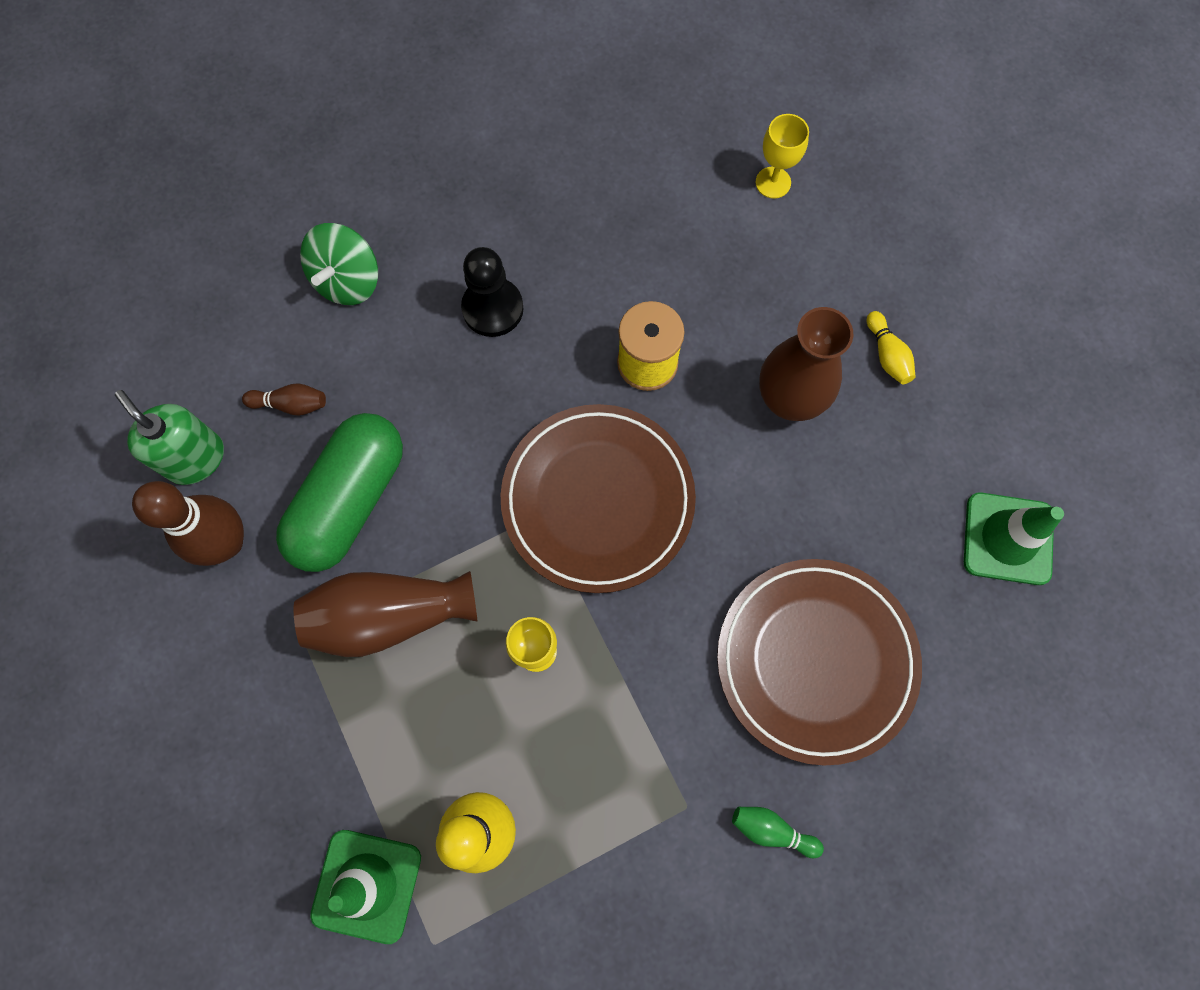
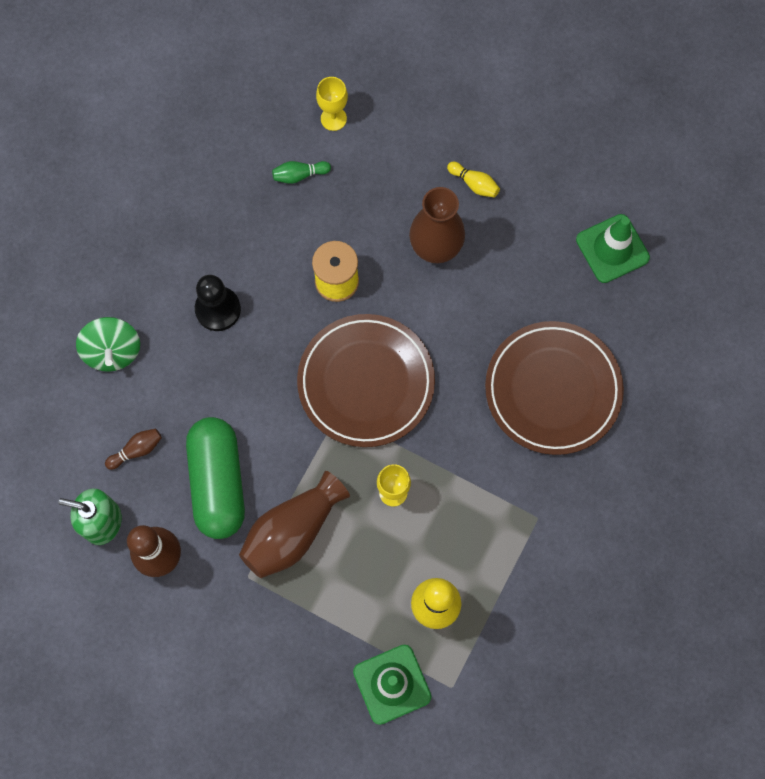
camera: 35 degrees left, 0 degrees up
green bowling pin [732,807,824,858] -> green bowling pin moved to [272,161,331,184]

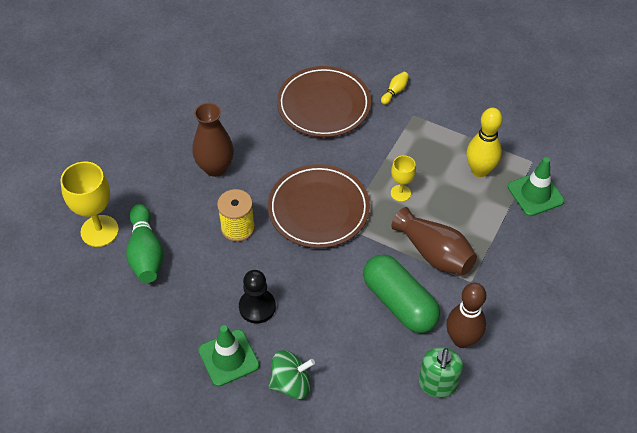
camera: 90 degrees left, 20 degrees down
brown bowling pin [105,428,162,470] -> none
green capsule [186,417,245,539] -> green capsule turned 60 degrees clockwise [363,255,440,333]
green bowling pin [272,161,331,184] -> green bowling pin [126,204,164,283], size x2.03
yellow goblet [316,77,348,131] -> yellow goblet [60,162,119,247], size x1.79
yellow bowling pin [447,162,500,197] -> yellow bowling pin moved to [381,72,409,104]
green traffic cone [576,214,650,283] -> green traffic cone moved to [198,325,259,387]

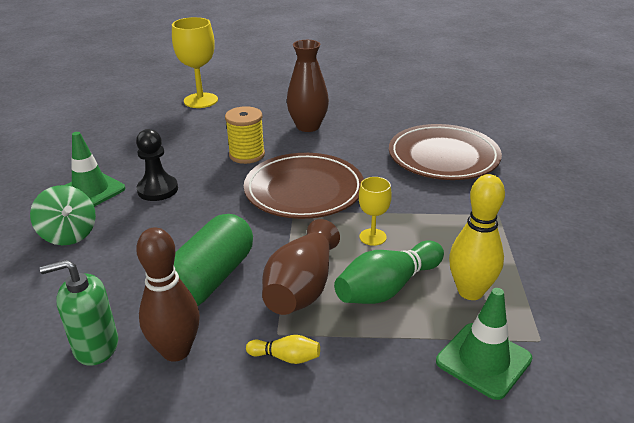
camera: 65 degrees right, 20 degrees down
green bowling pin [126,204,164,283] -> green bowling pin moved to [334,240,444,304]
yellow bowling pin [381,72,409,104] -> yellow bowling pin moved to [246,335,320,364]

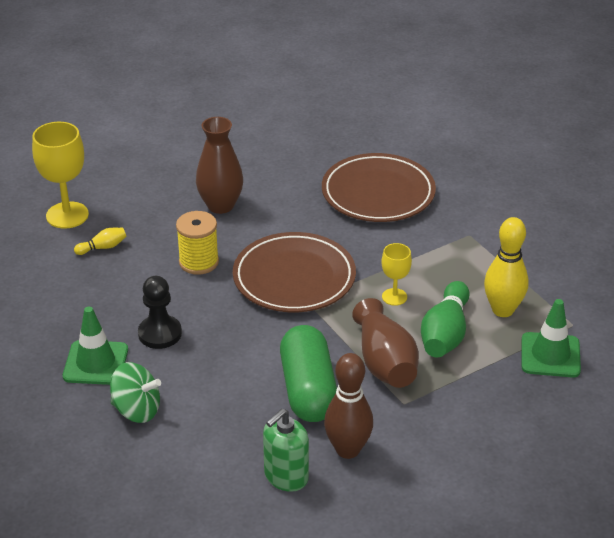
camera: 35 degrees left, 5 degrees up
yellow bowling pin [246,335,320,364] -> yellow bowling pin moved to [74,228,126,255]

